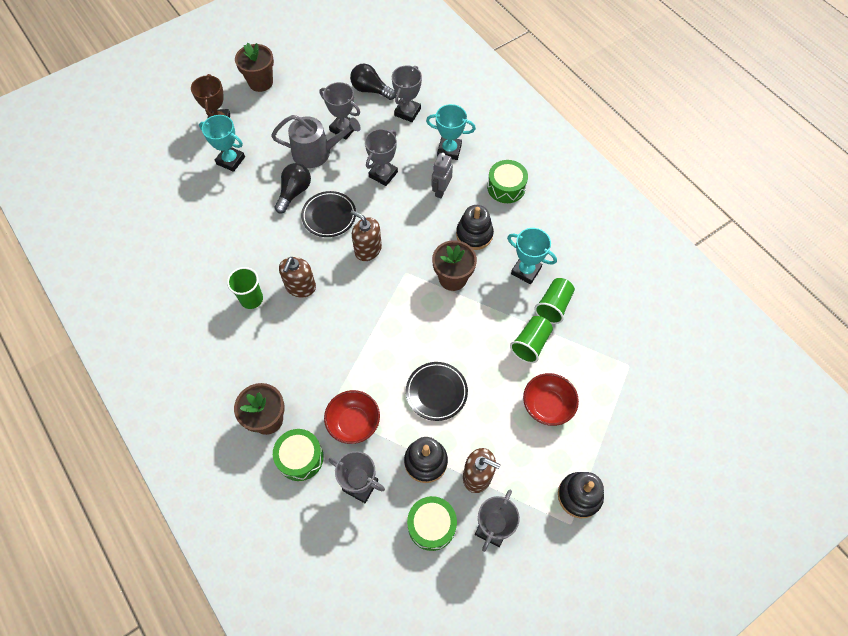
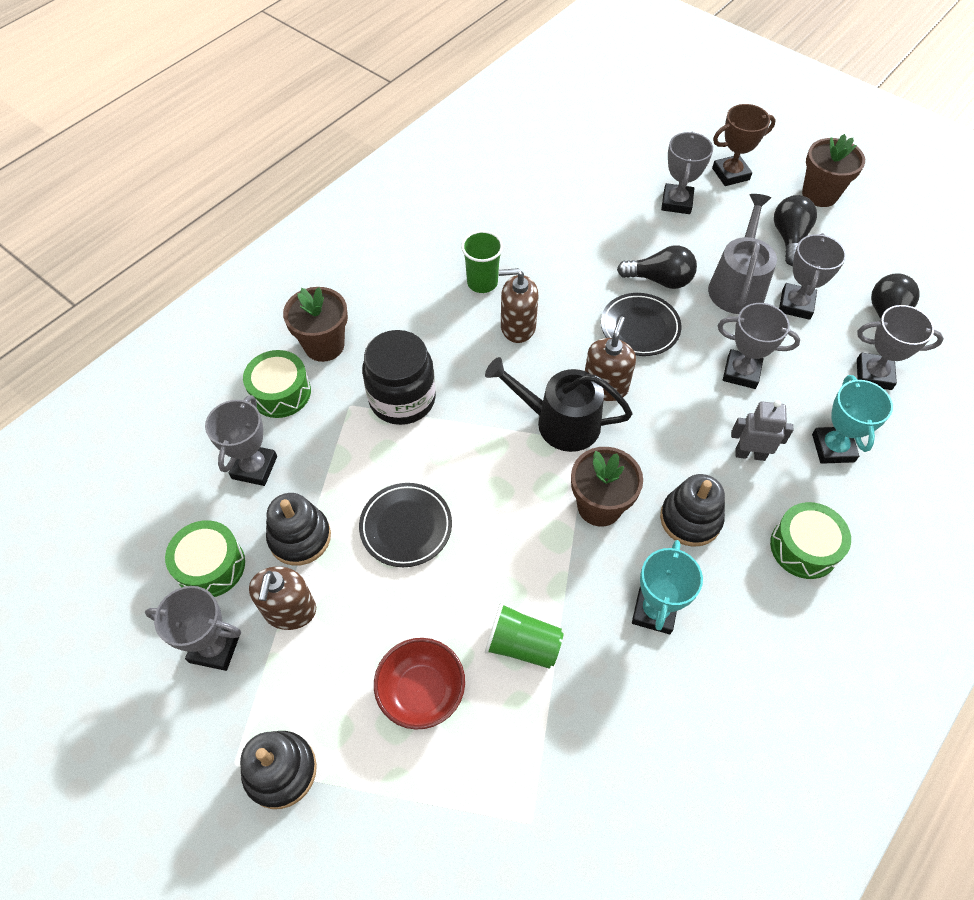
camera: 75 degrees right, 5 degrees down
turquoise trophy [199,115,245,172] -> grey trophy [661,132,713,214]
grey watering can [271,115,361,168] -> grey watering can turned 150 degrees counterclockwise [708,194,777,314]
red bowl [324,390,380,444] -> none
green cup [534,278,575,324] -> none
none -> black jar [362,330,436,425]
none -> black watering can [485,357,633,452]
none -> black light bulb [774,195,817,266]

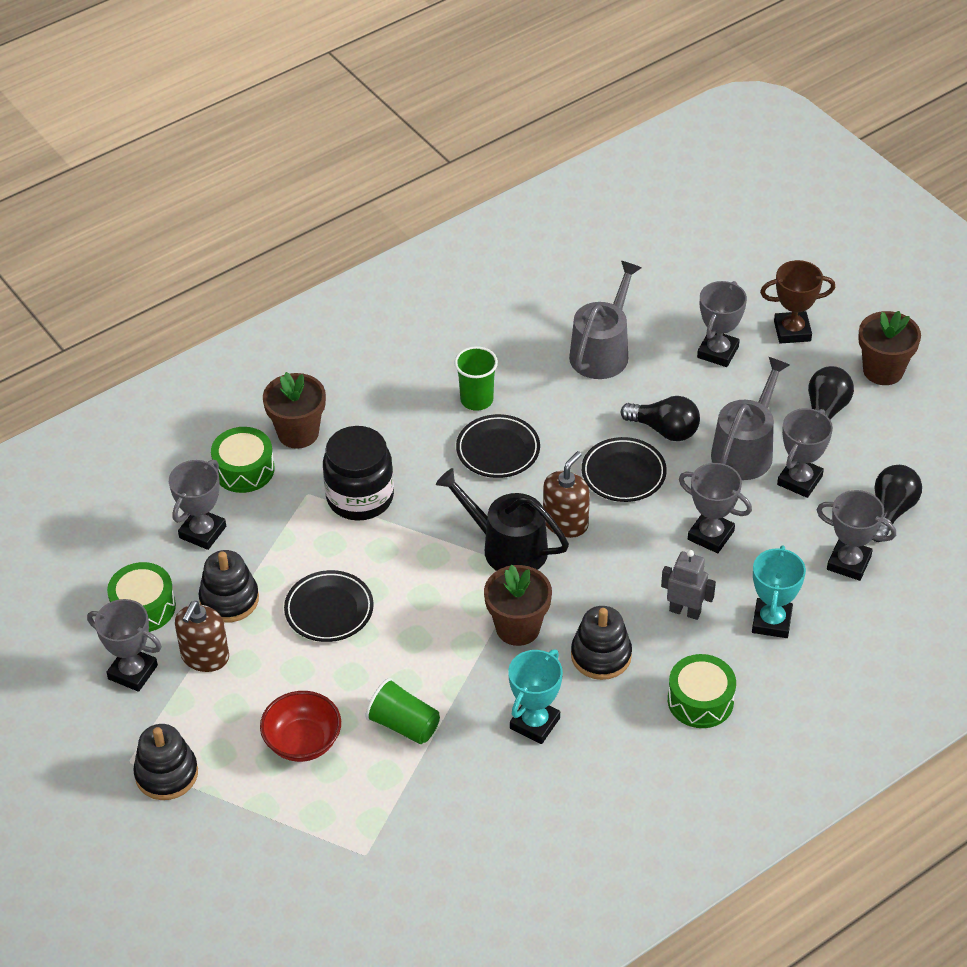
camera: 15 degrees right, 10 degrees down
brown soap dispenser [498,268,539,343] -> black plate [456,414,540,478]
none -> grey watering can [569,261,641,379]

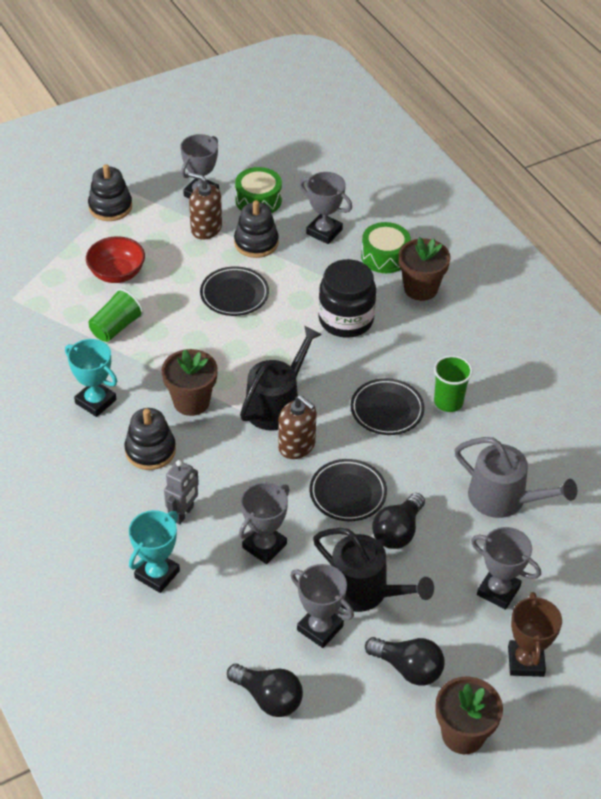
camera: 95 degrees right, 0 degrees up
green drum [668,654,736,728] -> none
grey watering can [711,357,790,480] -> black watering can [313,528,434,612]
turquoise trophy [752,545,806,638] -> turquoise trophy turned 75 degrees counterclockwise [129,510,180,593]
grey trophy [817,490,896,581] -> none

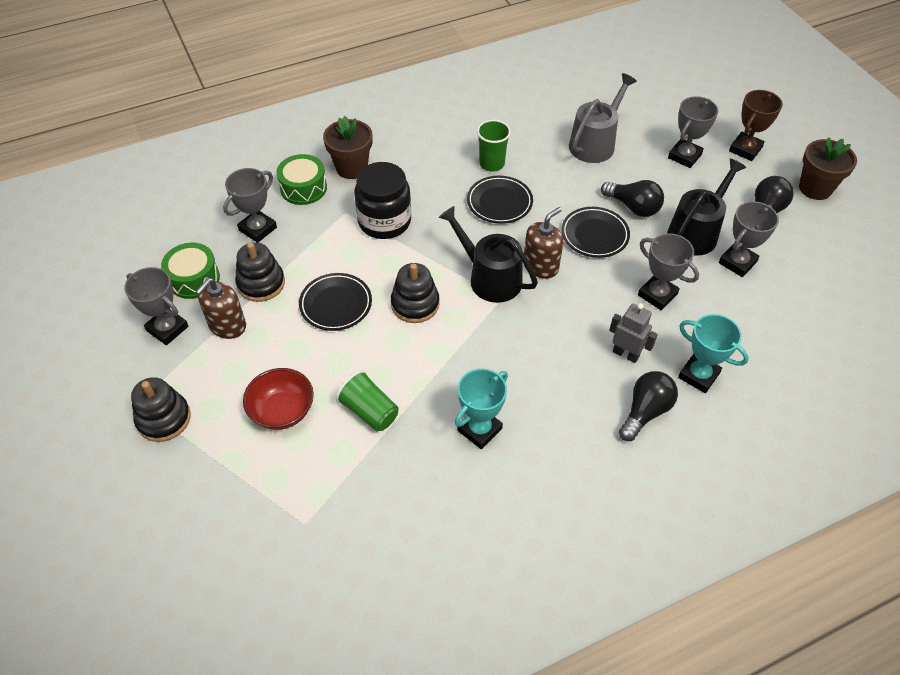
camera: 85 degrees left, 5 degrees up
black stacking toy [124,408,176,470] -> black stacking toy moved to [391,263,440,323]
brown flower pot [162,349,218,416] -> none
black light bulb [227,664,303,717] -> black light bulb moved to [619,371,678,441]
brown trophy [508,592,562,677] -> brown trophy turned 60 degrees counterclockwise [729,90,783,161]

